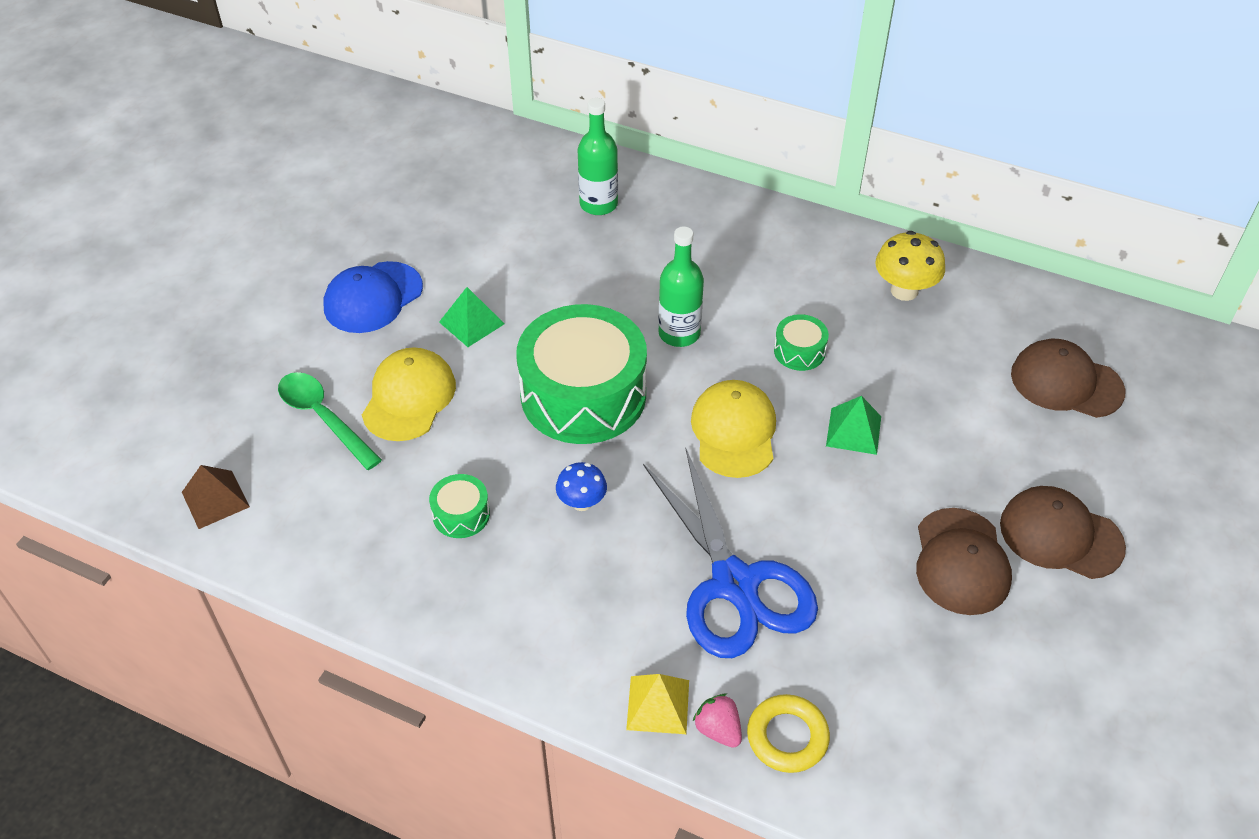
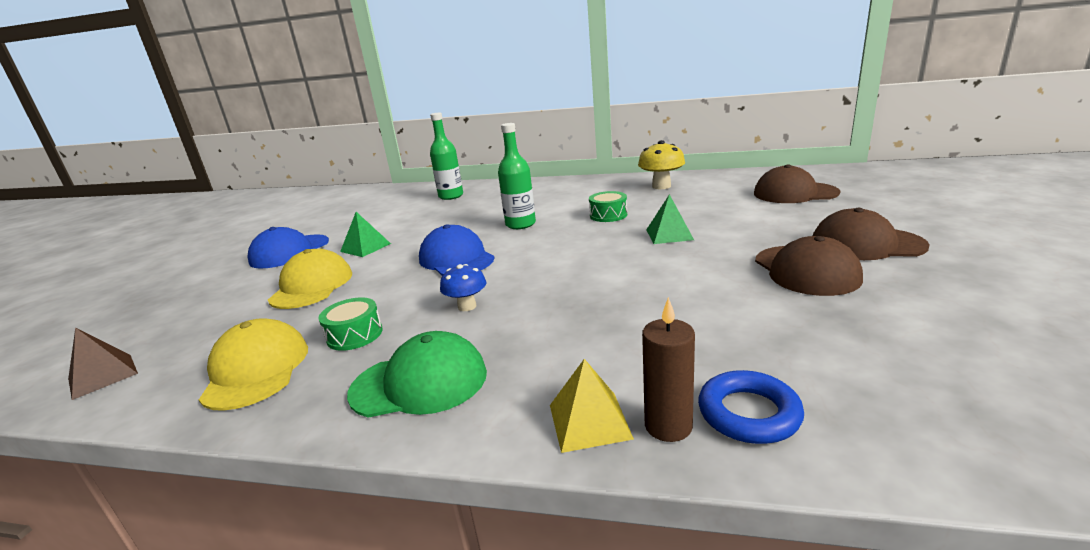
camera: 10 degrees left, 25 degrees down
green spoon [278,372,382,470] -> none
green drum [516,304,647,444] -> blue cap [419,224,494,276]
blue scissors [643,449,818,658] -> none
yellow cap [691,380,776,478] -> yellow cap moved to [199,318,308,411]
pink strawberry [692,694,742,748] -> brown candle [642,297,695,442]
yellow ring [747,694,830,773] -> blue ring [698,370,804,444]
none -> green cap [347,331,487,418]

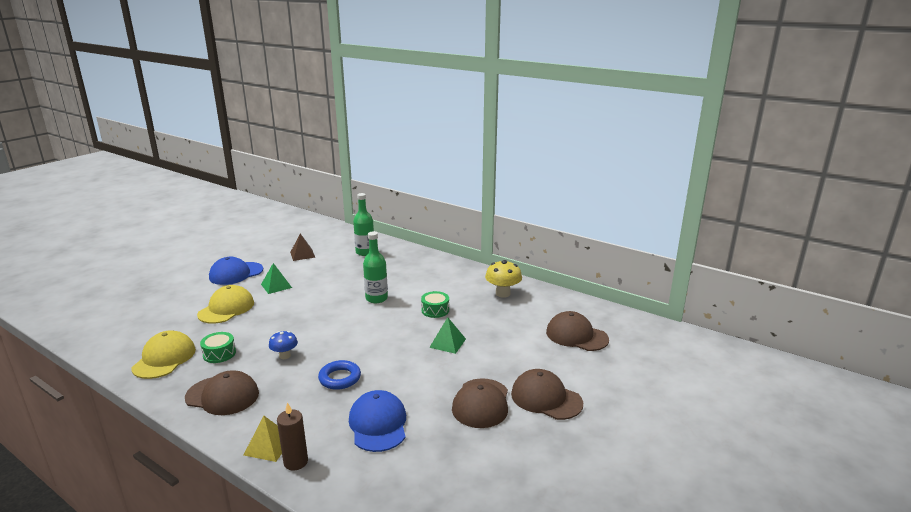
camera: 20 degrees right, 0 degrees up
brown pyramid [68,328,138,400] -> brown pyramid moved to [290,234,315,261]
green cap [347,331,487,418] -> brown cap [185,370,259,415]
blue cap [419,224,494,276] -> blue cap moved to [349,390,406,452]
blue ring [698,370,804,444] -> blue ring moved to [318,360,361,390]

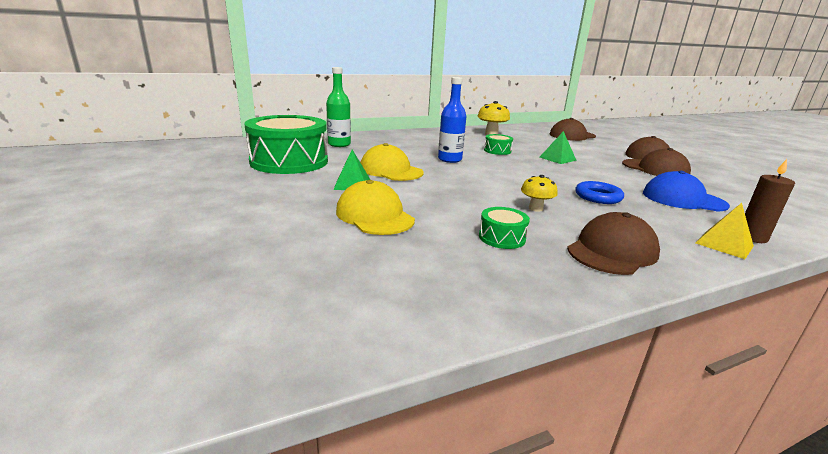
camera: 60 degrees left, 0 degrees up
yellow cap [131,330,196,379] -> yellow cap moved to [360,143,424,181]
blue cap [209,257,263,285] -> none
blue mushroom [269,331,298,359] -> yellow mushroom [521,175,558,212]
brown pyramid [290,234,315,261] -> green drum [244,115,328,174]
green bottle [363,232,388,303] -> blue bottle [438,77,466,163]

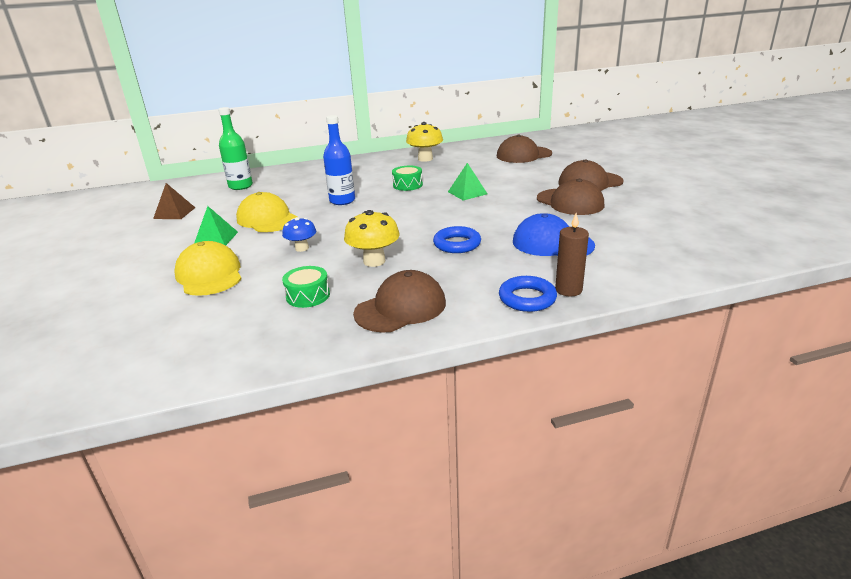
camera: 10 degrees right, 5 degrees up
green drum [244,115,328,174] -> brown pyramid [153,183,195,219]
yellow mushroom [521,175,558,212] -> yellow mushroom [344,210,400,267], size x1.54
yellow pyramid [696,203,754,259] -> blue ring [499,276,557,312]
none -> blue mushroom [282,217,316,252]

